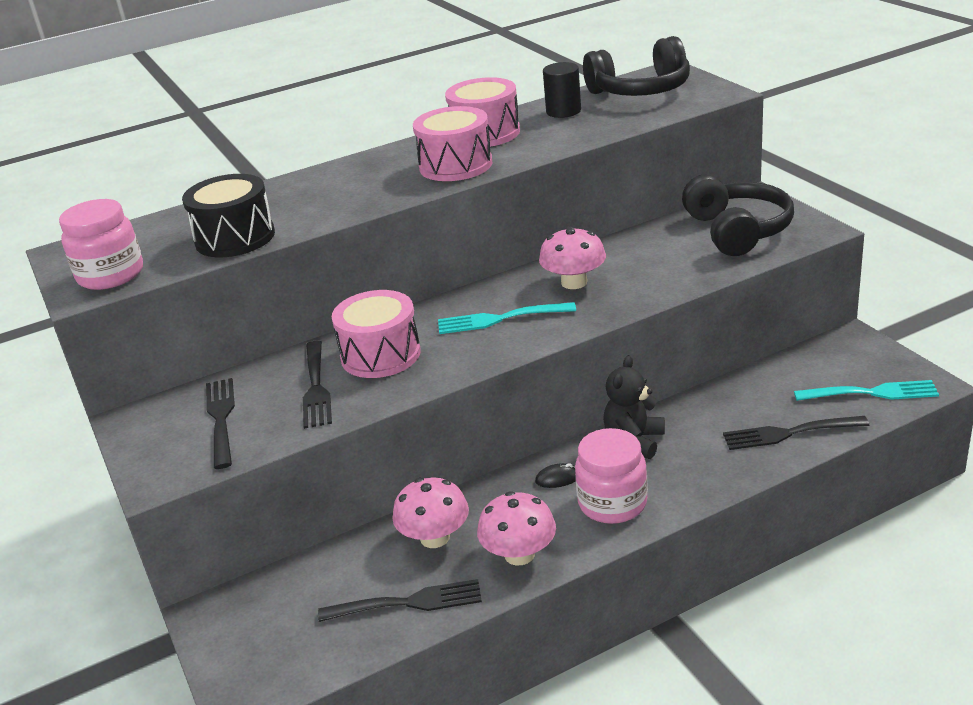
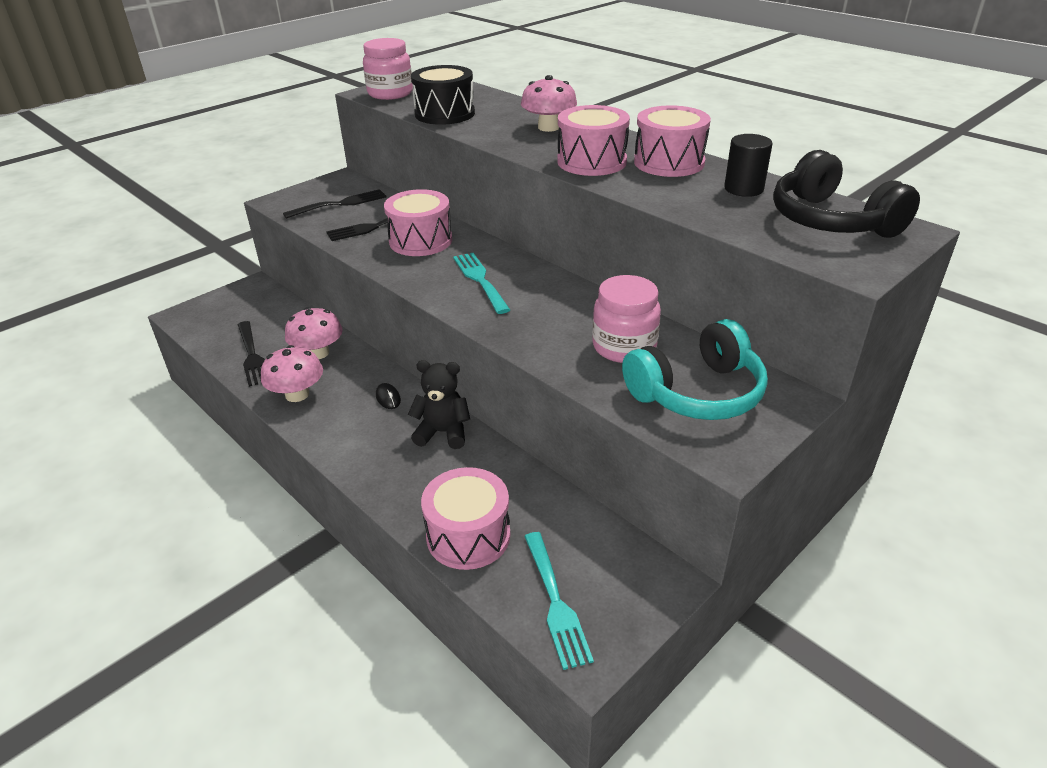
camera: 70 degrees right, 5 degrees up
pink mushroom [539,227,606,289] -> pink mushroom moved to [521,75,577,132]
pink jar [575,428,648,524] -> pink jar moved to [592,275,661,363]
black headphones [682,175,794,256] -> turquoise headphones [622,319,768,420]
black fork [723,416,869,450] -> pink drum [421,467,510,570]

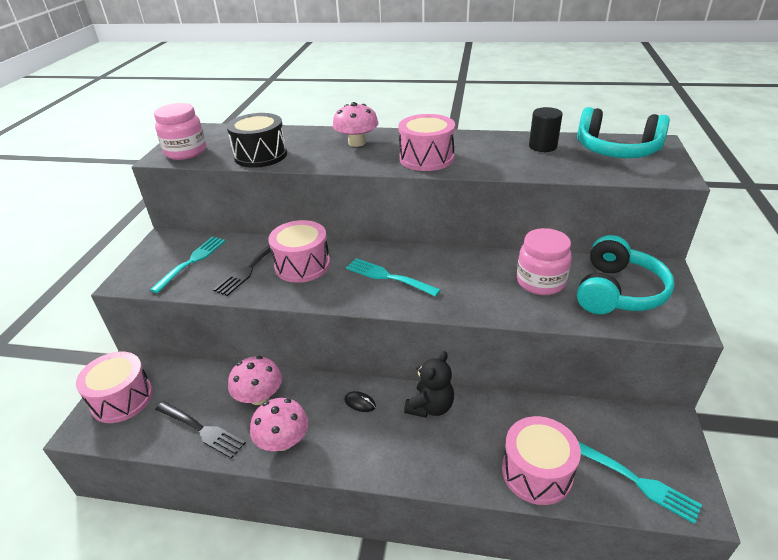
camera: 35 degrees left, 0 degrees up
black fork [283,189,386,219] -> turquoise fork [150,237,226,293]
black teddy bear [408,360,470,449] -> black teddy bear turned 150 degrees clockwise [404,351,454,418]
pink drum [634,105,711,177] -> pink drum moved to [76,352,153,423]
black headphones [773,150,920,238] -> turquoise headphones [577,107,670,158]

